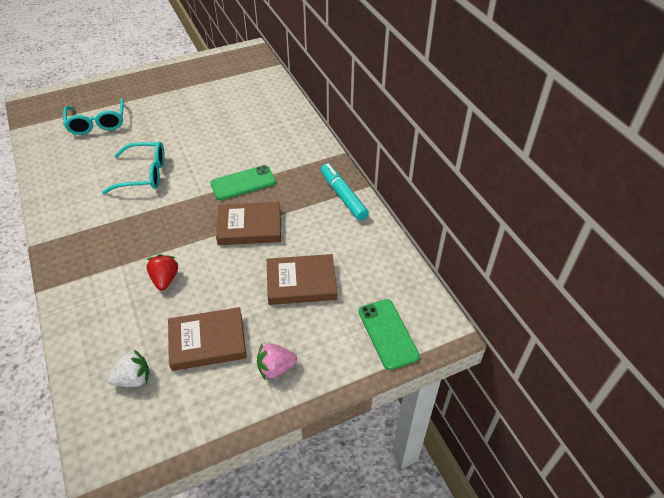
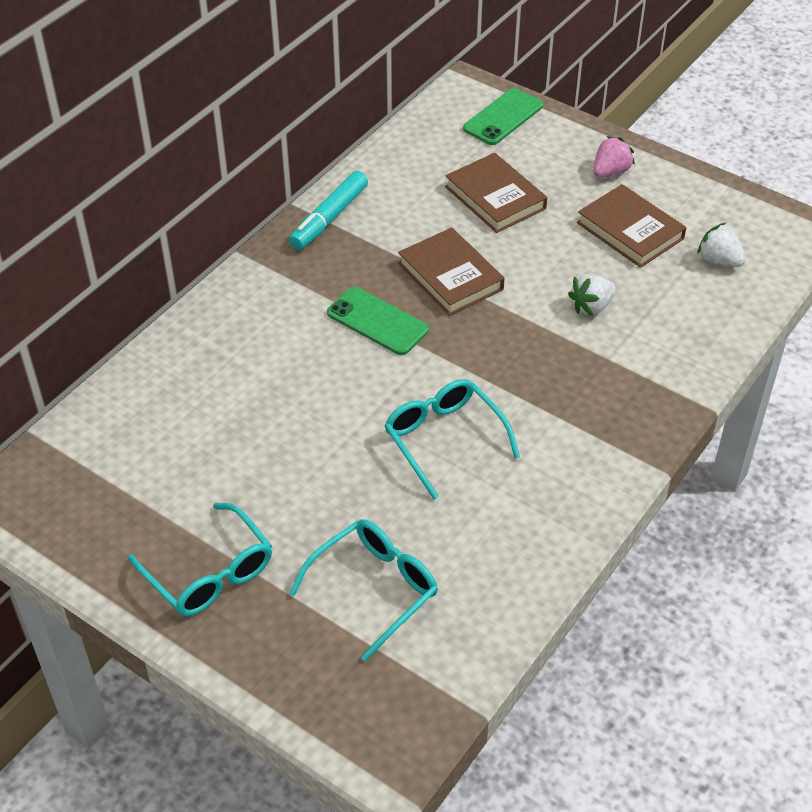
camera: 120 degrees left, 0 degrees up
red strawberry [146,254,178,291] -> white strawberry [568,273,616,316]
pink strawberry [257,343,297,380] -> pink strawberry turned 90 degrees counterclockwise [593,136,635,178]
none -> turquoise glasses [128,503,272,616]

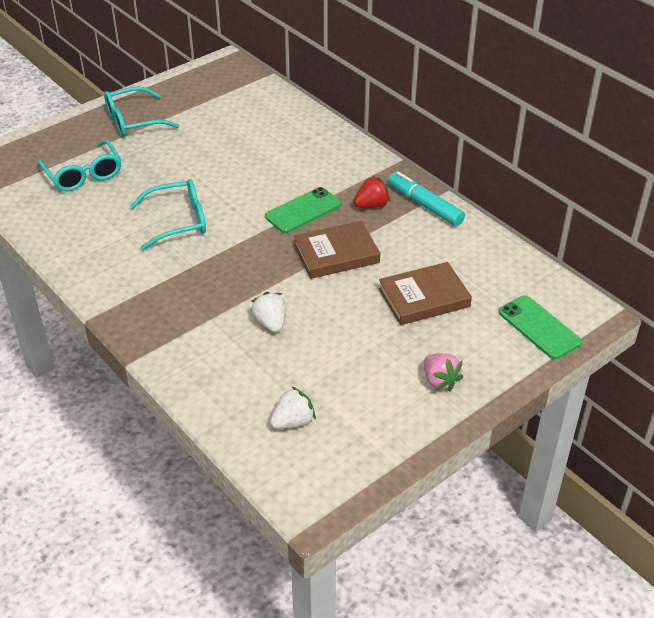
camera: 105 degrees right, 5 degrees down
brown book [577,184,686,268] -> none
none -> red strawberry [354,176,390,208]

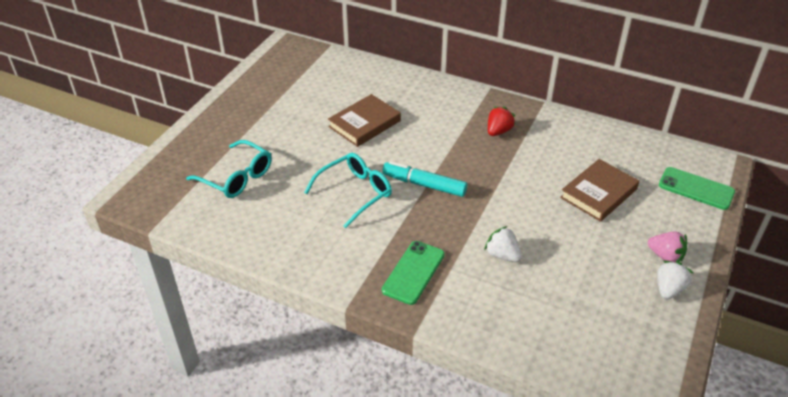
camera: 25 degrees left, 0 degrees up
turquoise glasses [104,86,179,137] -> none
green phone [265,187,341,233] -> green phone moved to [382,241,445,305]
white strawberry [270,386,316,429] -> white strawberry moved to [657,261,694,299]
brown book [294,221,380,279] -> brown book moved to [328,94,401,147]
turquoise marker [388,171,465,226] -> turquoise marker moved to [382,161,467,197]

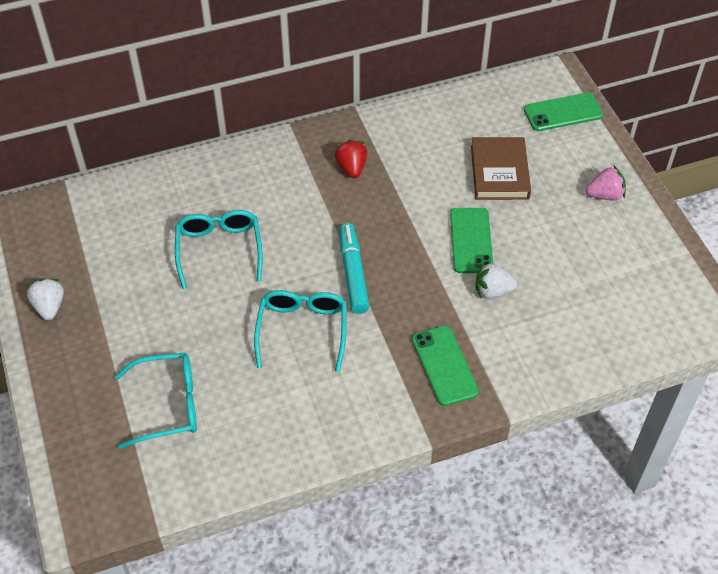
camera: 45 degrees left, 10 degrees up
brown book [328,94,401,147] -> turquoise glasses [175,210,263,289]
turquoise marker [382,161,467,197] -> turquoise marker turned 105 degrees clockwise [339,223,370,314]
white strawberry [657,261,694,299] -> white strawberry moved to [27,278,64,320]
none -> green phone [450,208,493,273]

